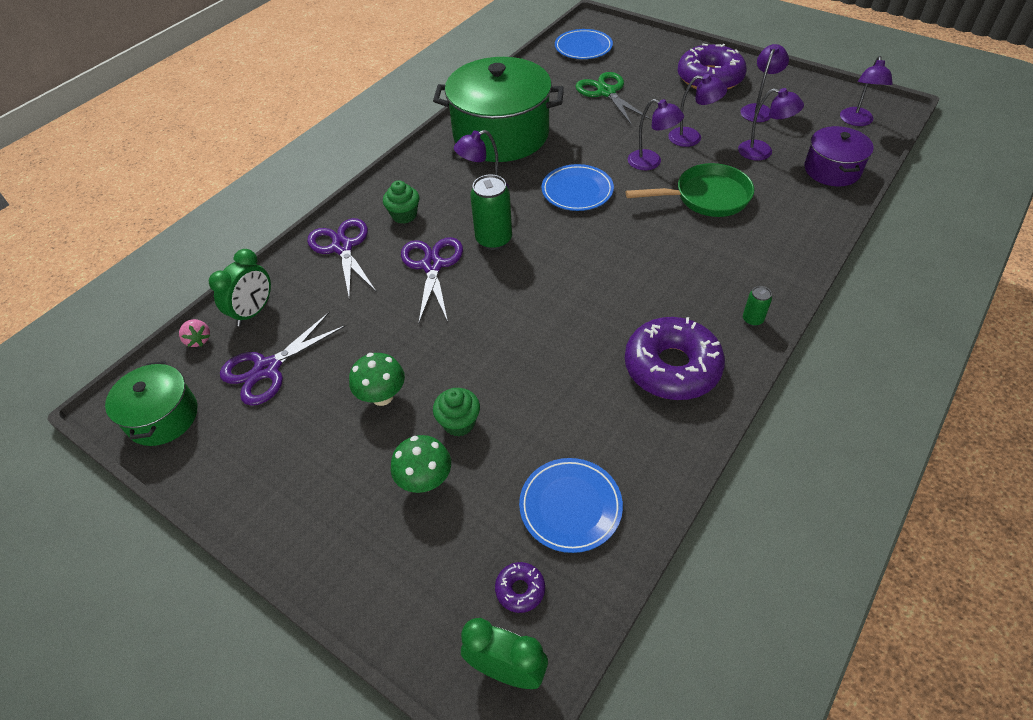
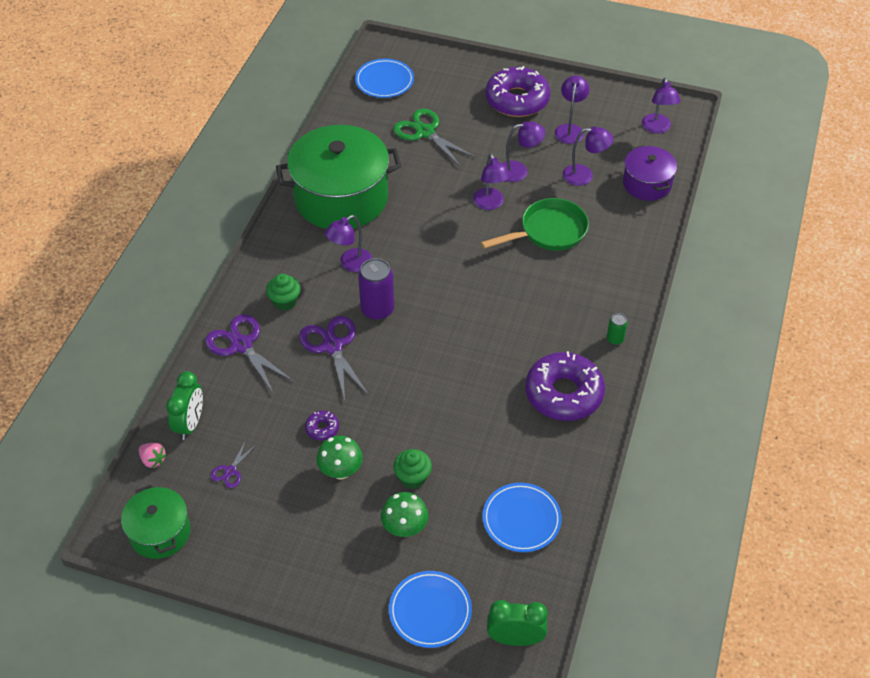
camera: 20 degrees left, 0 degrees up
purple scissors [220,311,347,406] -> purple scissors [210,440,257,488], size x0.51
green can [470,175,512,250] -> purple can [358,258,394,320]
purple donut [495,562,545,613] -> purple donut moved to [305,411,339,440]
blue plate [542,164,614,211] -> blue plate moved to [389,571,472,648]
purple lamp [628,99,684,170] -> purple lamp turned 60 degrees clockwise [473,153,511,210]

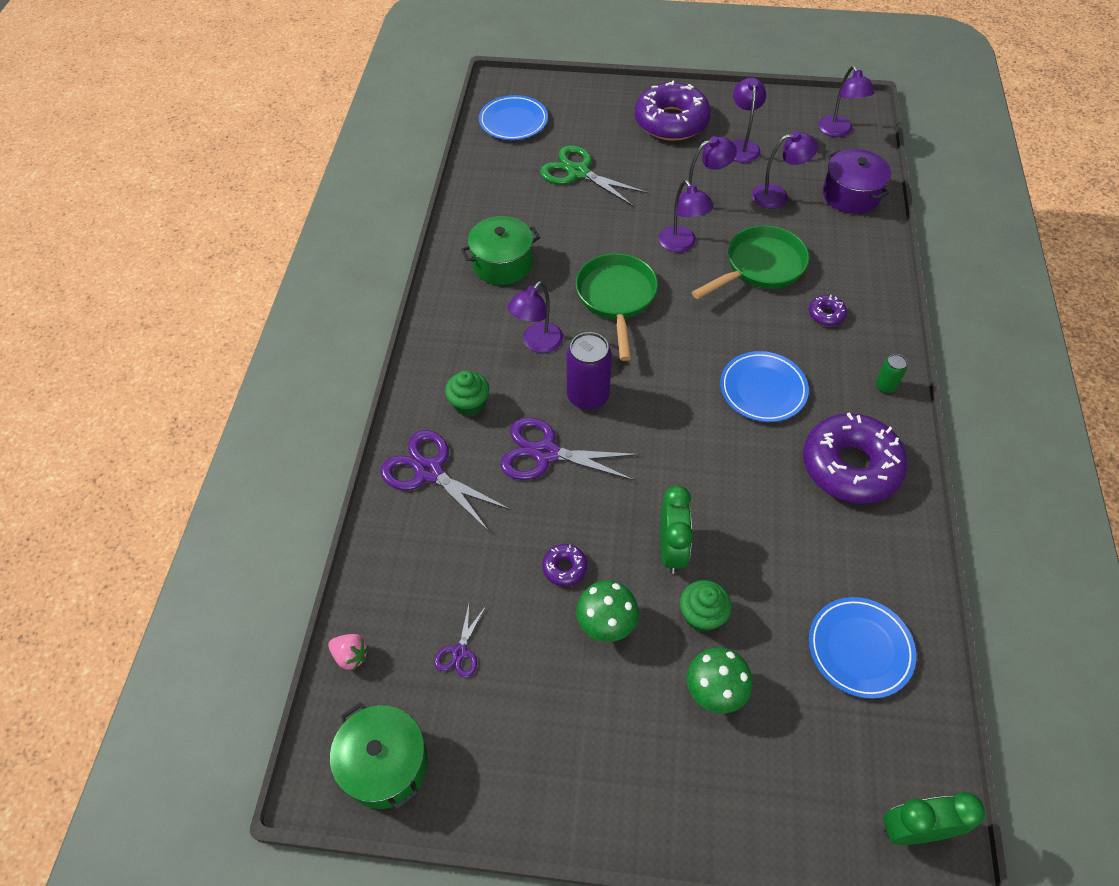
camera: 10 degrees left, 5 degrees up
green clock [166,371,203,440] -> green clock moved to [660,485,694,574]
green pot [276,125,402,229] -> green pot [461,216,540,285], size x0.53
purple scissors [299,316,369,401] -> purple scissors turned 45 degrees counterclockwise [500,417,640,481]
blue plate [389,571,472,648] -> blue plate moved to [720,351,809,422]
none -> green pan [576,253,658,361]
none -> purple donut [809,295,847,326]

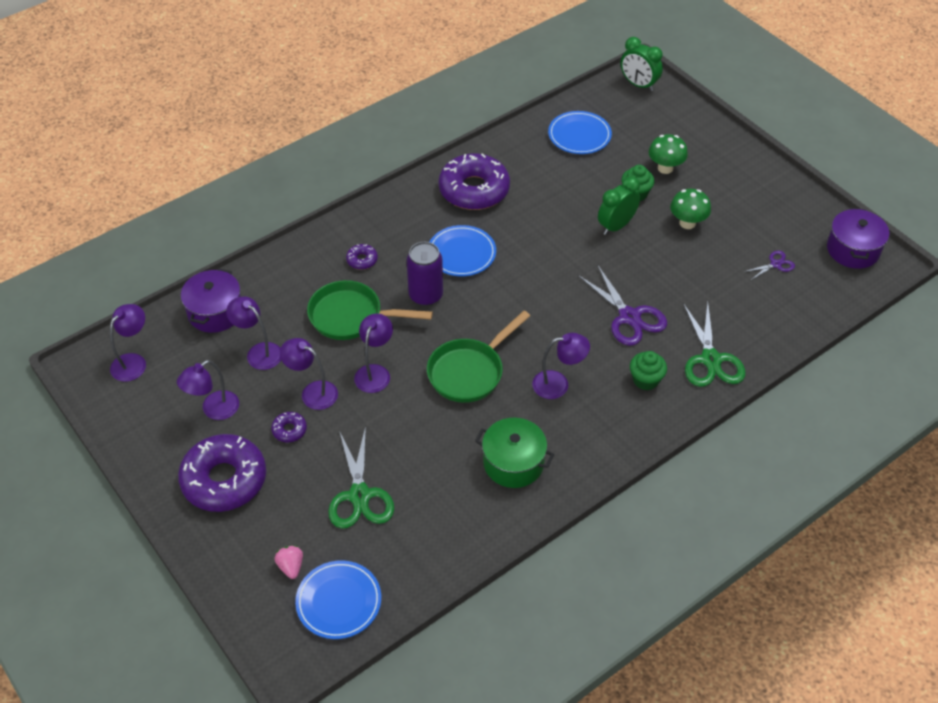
camera: 135 degrees left, 5 degrees down
pink strawberry [328,634,369,670] -> pink strawberry moved to [274,546,303,579]
green pot [330,702,428,810] -> purple pot [827,208,889,269]
purple scissors [380,430,511,531] -> green scissors [683,301,746,387]
purple donut [542,544,587,586] -> purple donut moved to [271,412,307,442]
purple can [566,332,612,410] -> purple can moved to [407,242,443,306]
green can [875,354,907,393] -> none

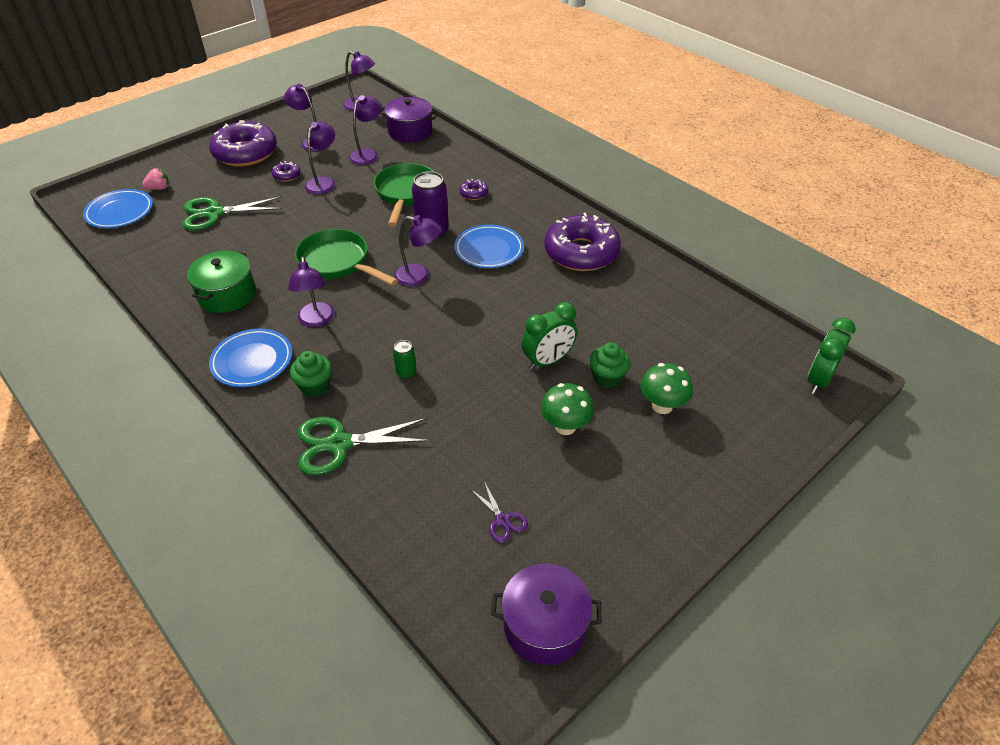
camera: 85 degrees right, 5 degrees down
purple lamp [354,313,393,393] -> purple lamp moved to [394,215,442,286]
blue plate [548,111,612,154] -> blue plate moved to [209,329,292,387]
purple scissors [578,264,667,346] -> green can [393,340,416,379]
green clock [598,176,640,235] -> green clock turned 105 degrees clockwise [522,302,577,370]

